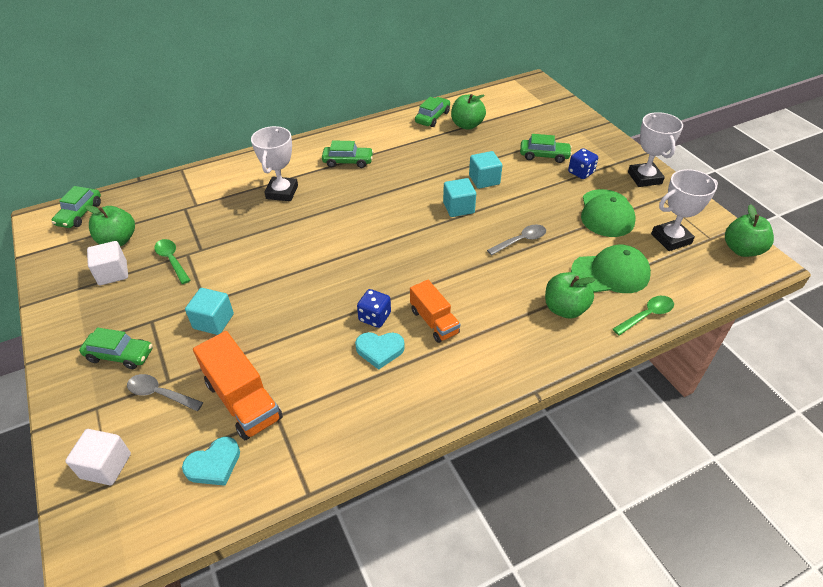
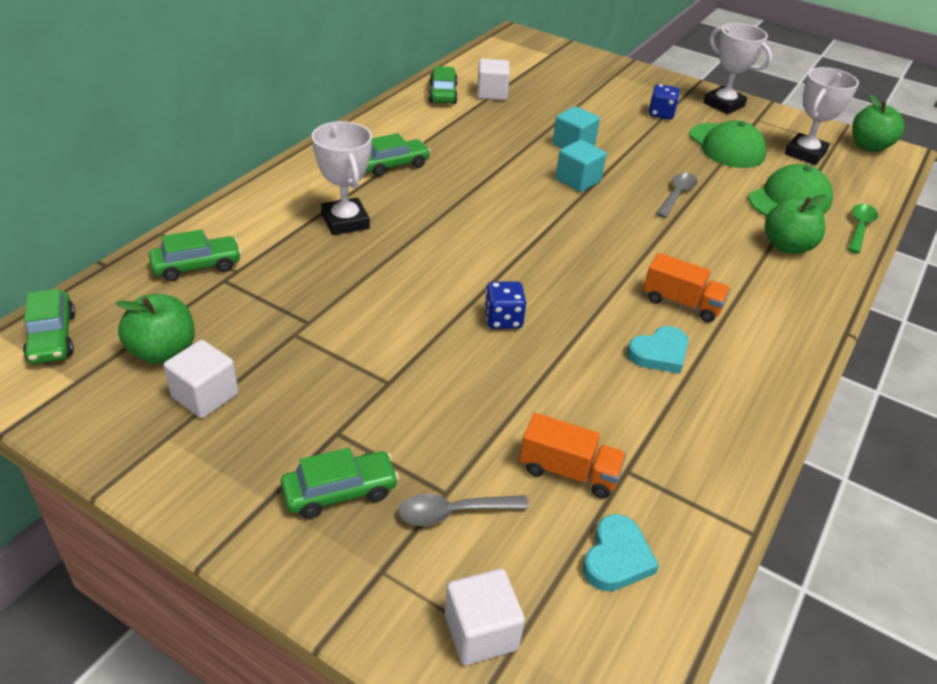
camera: 35 degrees left, 5 degrees down
green spoon [154,239,190,284] -> none
turquoise cube [185,288,234,335] -> none
orange truck [193,331,283,440] -> orange truck [520,413,626,499], size x0.66
blue dice [357,289,391,328] -> blue dice moved to [484,281,526,329]
green apple [451,94,486,130] -> white cube [477,59,510,100]
green car [520,134,572,163] -> green car moved to [149,230,241,281]

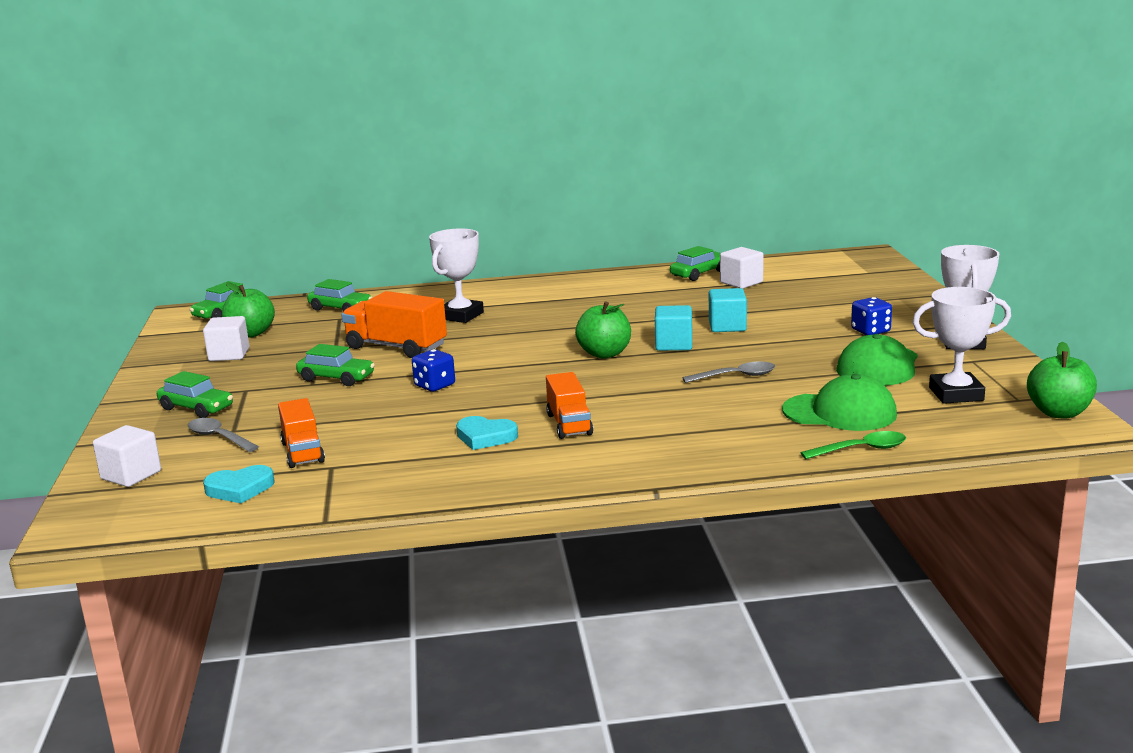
camera: 55 degrees right, 20 degrees down
green car [366,133,431,177] -> green car moved to [296,344,375,386]
green apple [765,194,828,254] -> green apple moved to [575,301,631,358]
none -> orange truck [341,291,447,358]

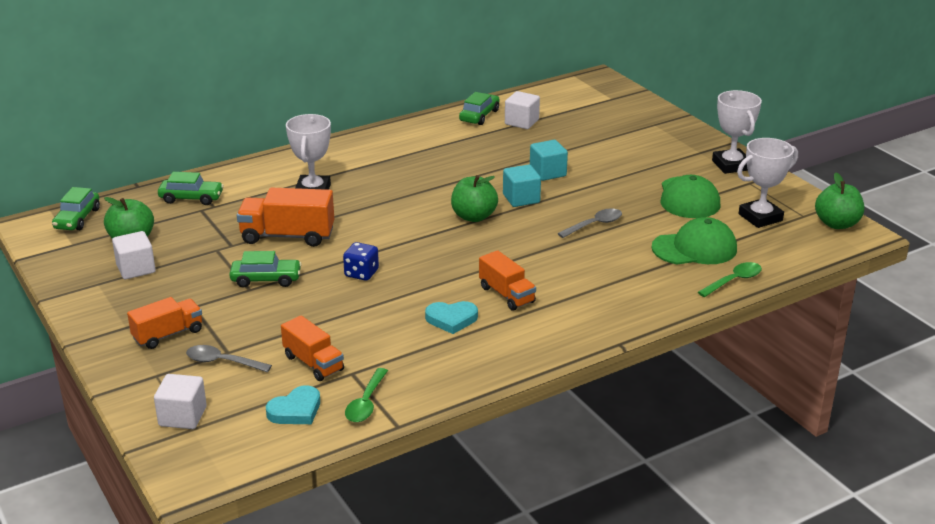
camera: 25 degrees left, 10 degrees up
green car [157,371,233,418] -> orange truck [127,297,202,349]
blue dice [851,297,892,335] -> none
none -> green spoon [345,368,388,422]

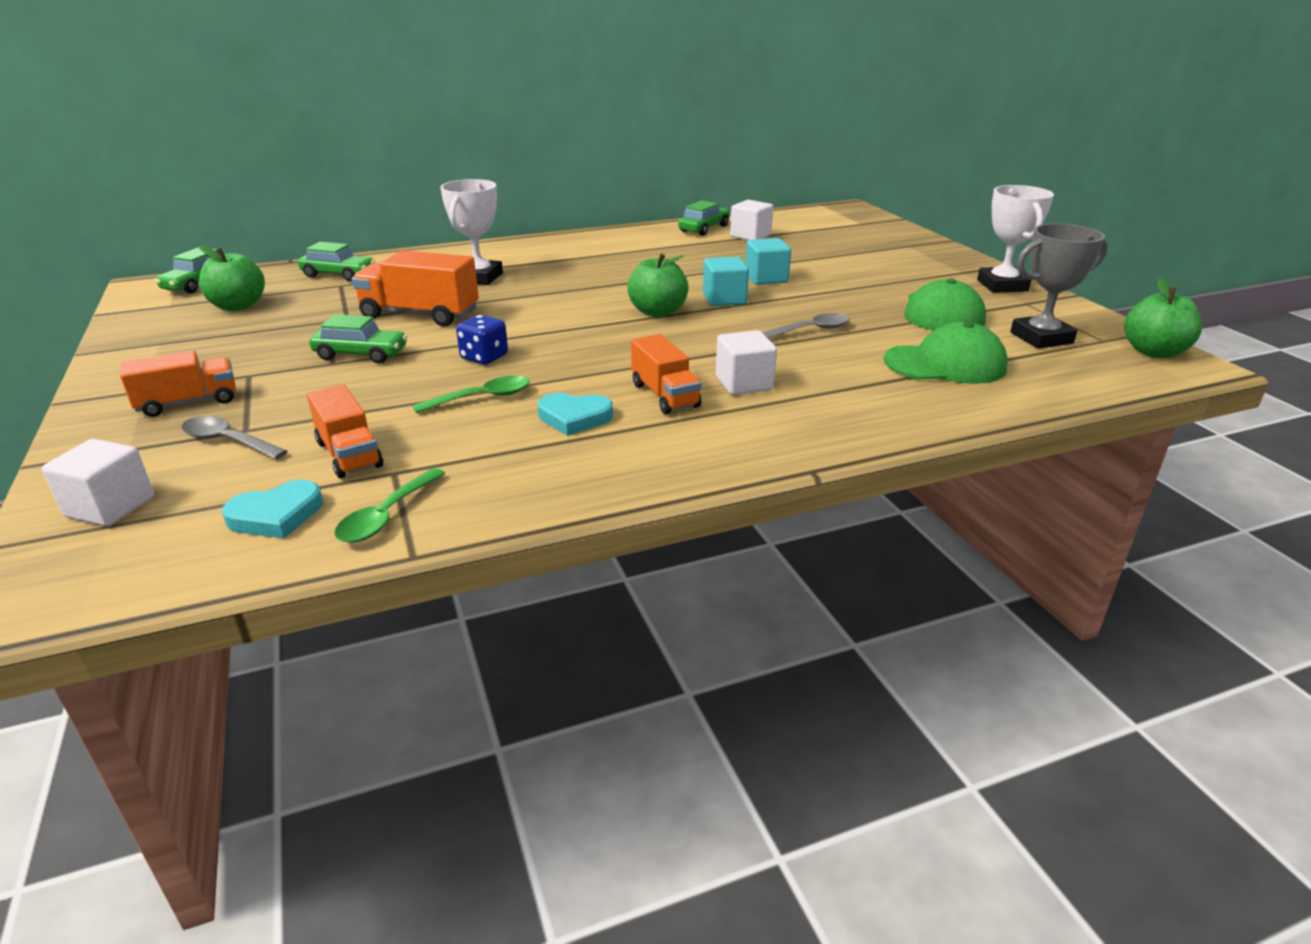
camera: 10 degrees right, 0 degrees up
white cube [112,231,156,279] -> white cube moved to [716,330,777,395]
green spoon [698,262,762,297] -> green spoon moved to [413,376,530,413]
white trophy [737,138,798,228] -> grey trophy [1010,223,1108,349]

